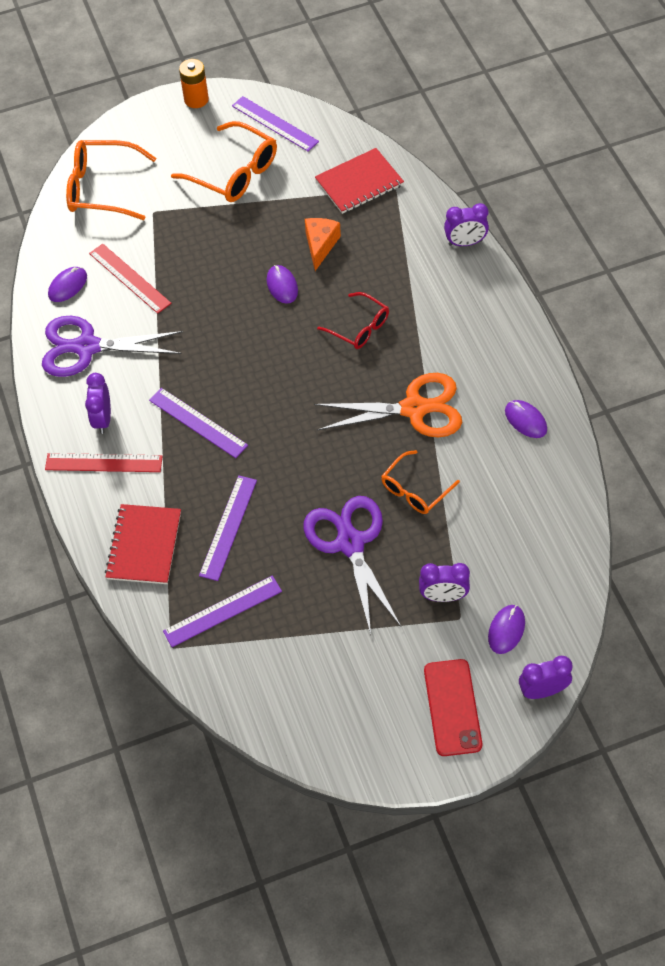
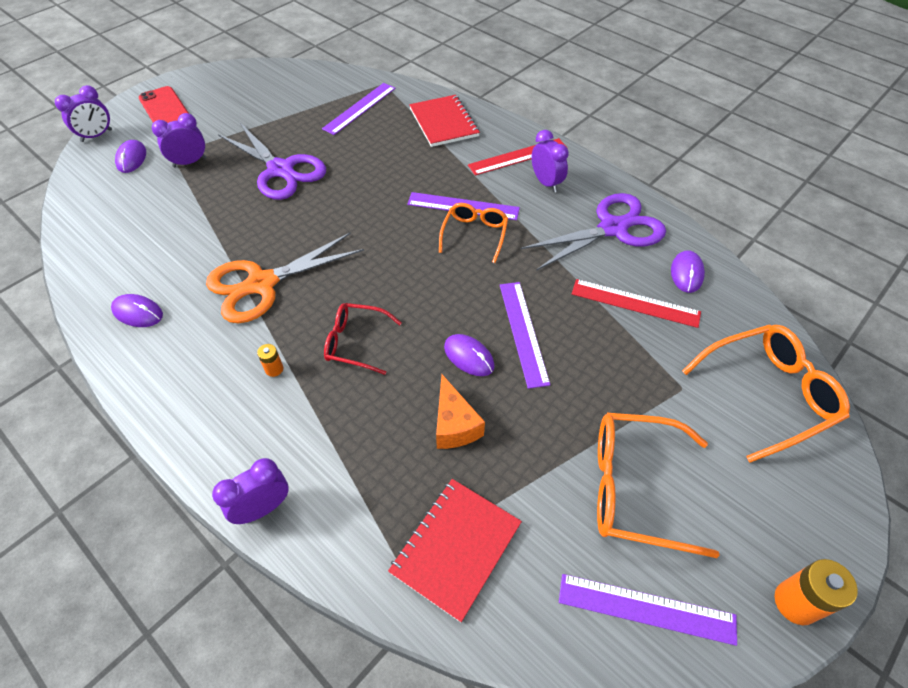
camera: 150 degrees right, 5 degrees down
purple ruler [199,475,257,581] -> purple ruler moved to [500,282,550,389]
orange glasses [381,450,460,514] -> orange glasses moved to [439,203,508,263]
none -> orange battery [257,344,283,377]

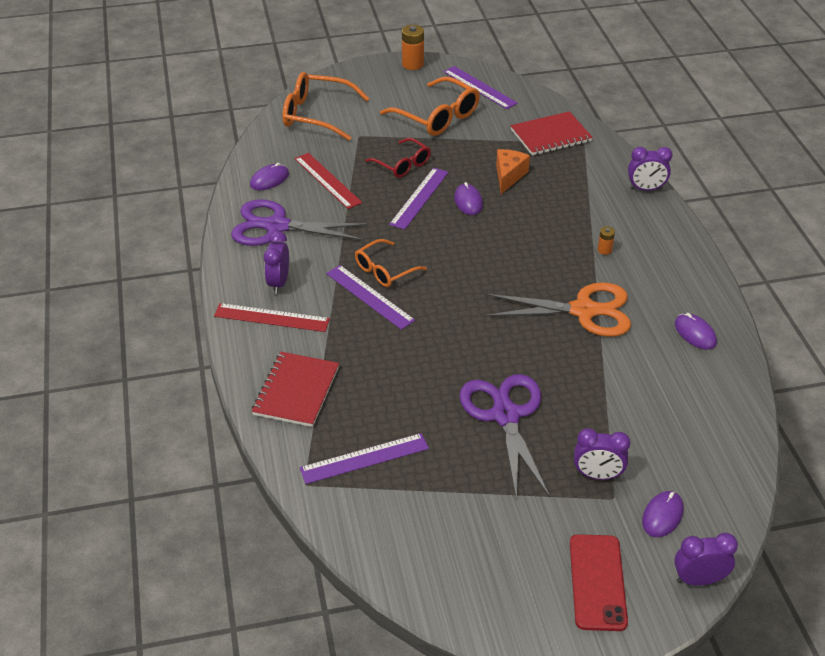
camera: 145 degrees left, 10 degrees down
red glasses [324,303,402,375] -> red glasses moved to [365,138,431,178]

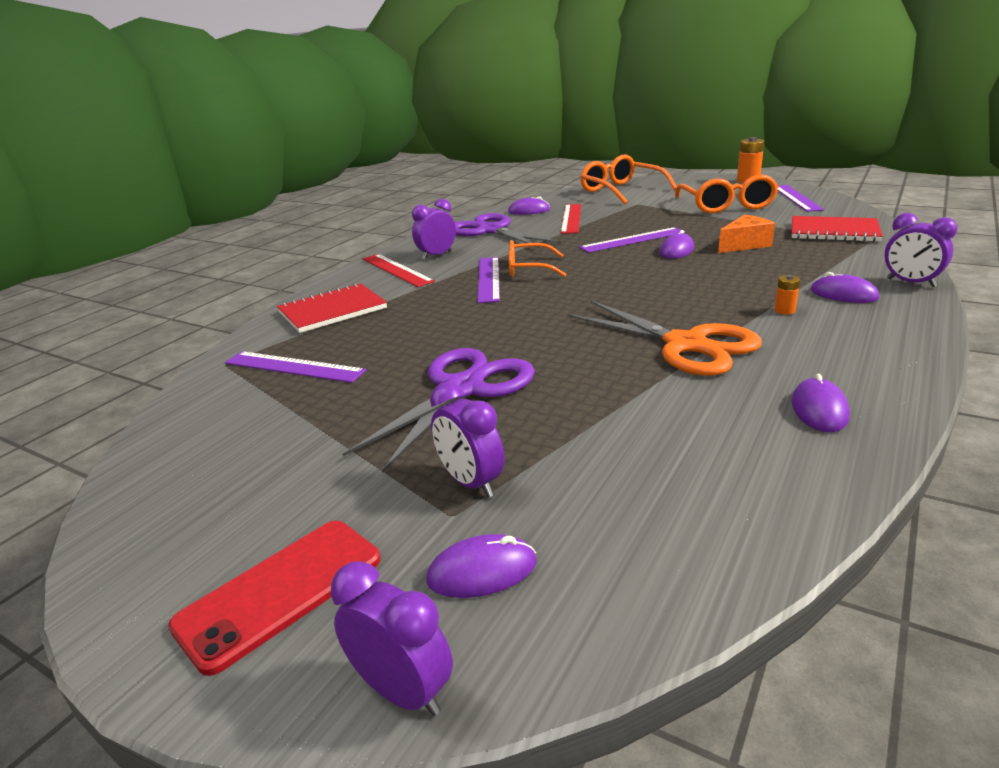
camera: 45 degrees right, 15 degrees down
red glasses [365,138,431,178] -> none
none -> purple mouse [811,272,879,303]

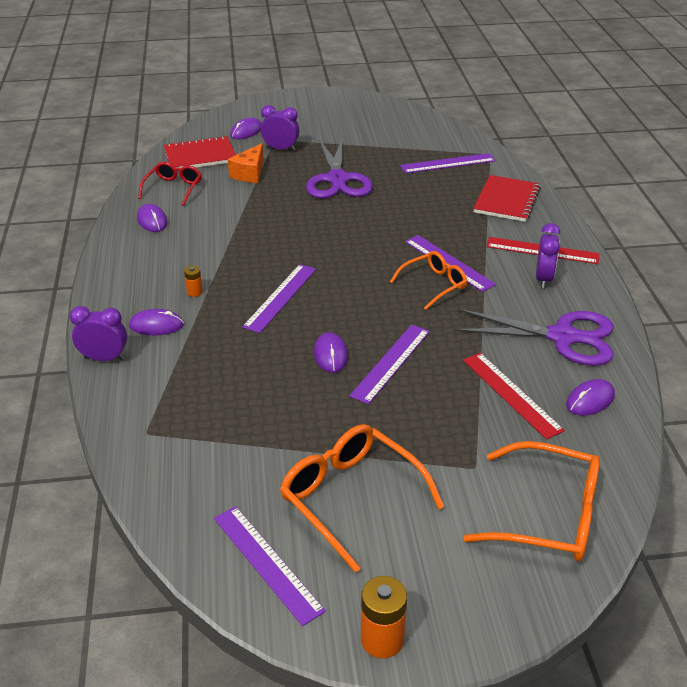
camera: 140 degrees right, 10 degrees up
red phone [168,521,381,676] -> none
purple clock [331,561,453,716] -> none
orange scissors [567,301,762,376] -> none
orange cheese [718,215,775,253] -> orange cheese moved to [228,143,264,183]
red notebook [792,216,883,242] -> red notebook moved to [164,136,236,168]
none -> red glasses [138,162,202,206]
none -> purple ruler [242,264,316,333]

